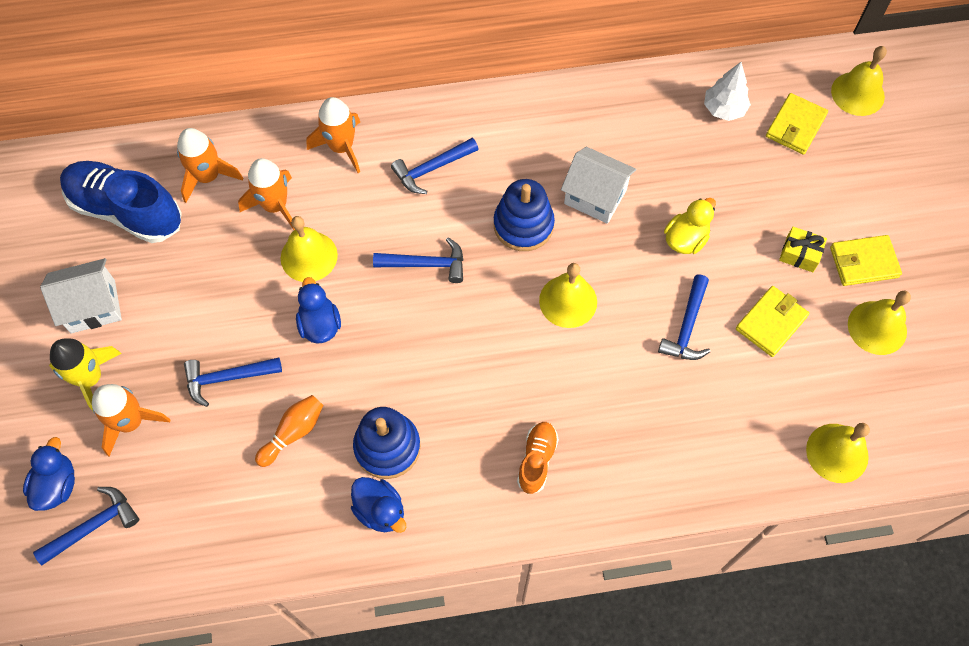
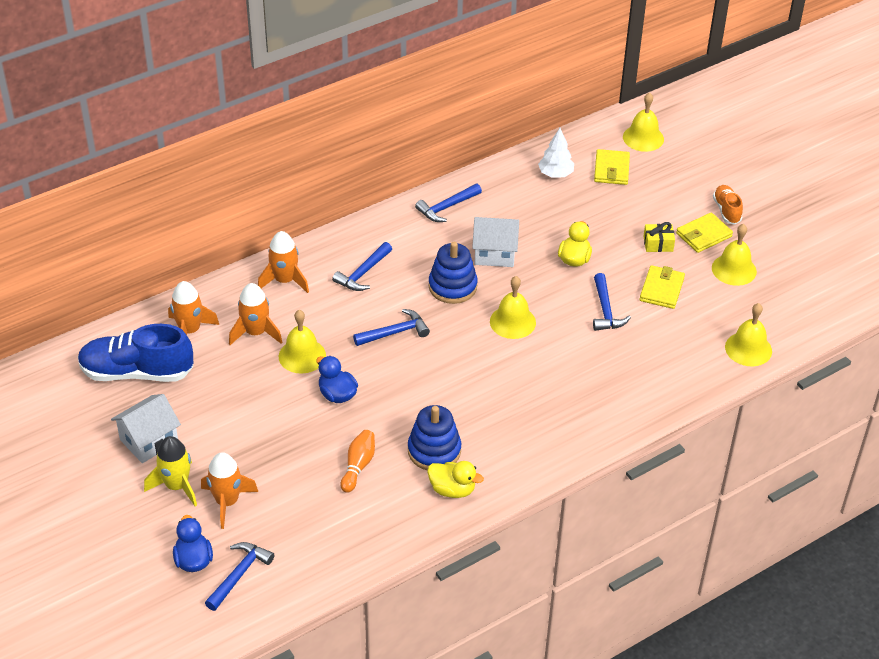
camera: 25 degrees left, 20 degrees down
blue hammer [184,357,282,407] -> blue hammer moved to [415,184,482,222]
blue duck [351,477,406,533] -> yellow duck [427,461,484,498]
orange shoe [517,422,559,494] -> orange shoe moved to [713,185,743,225]

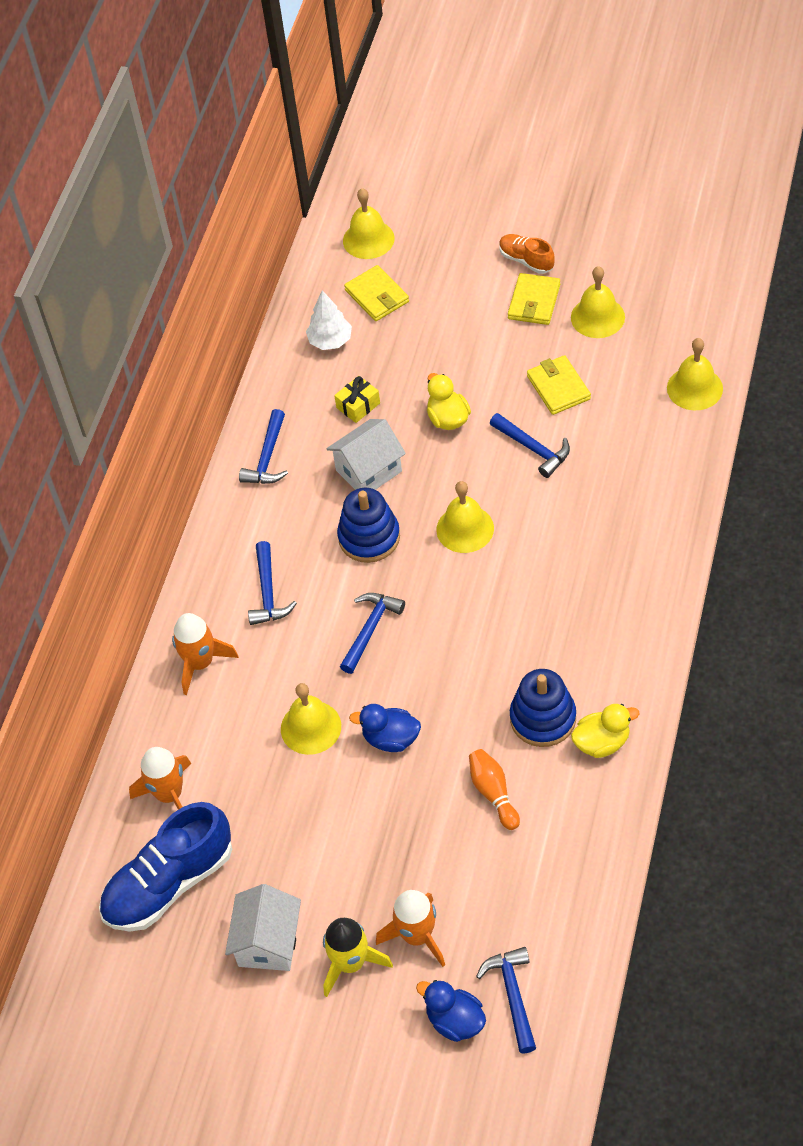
camera: 35 degrees left, 10 degrees up
orange rocket [229,283,282,345] -> none
yellow gift [643,222,675,252] -> yellow gift moved to [334,376,380,423]

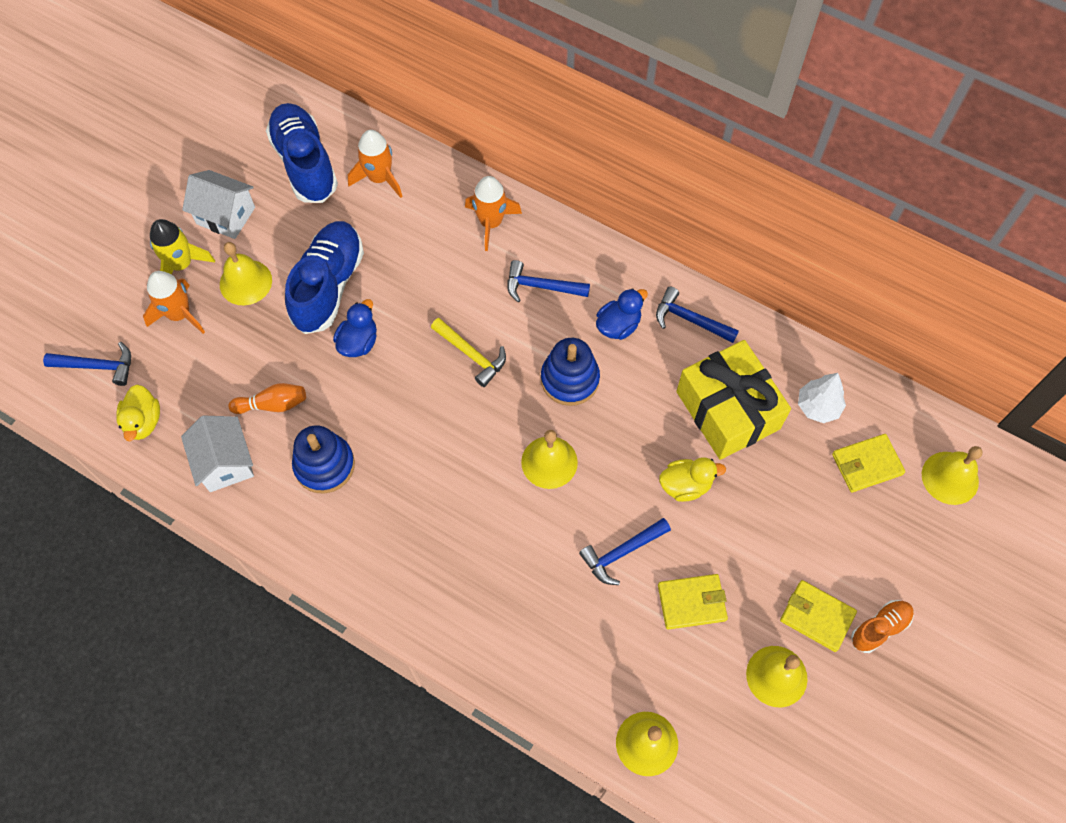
camera: 100 degrees right, 10 degrees up
yellow bell [281,683,341,755] -> yellow bell moved to [220,242,272,305]
white house [326,419,406,490] -> white house moved to [181,415,254,492]
yellow gift [334,376,380,423] -> yellow gift [676,340,791,460], size x2.47
blue hammer [340,593,405,674] -> yellow hammer [431,318,506,387]
blue duck [416,980,486,1042] -> blue duck moved to [596,288,648,340]
yellow duck [571,704,639,758] -> yellow duck moved to [116,385,160,441]
none -> blue shoe [285,221,364,334]

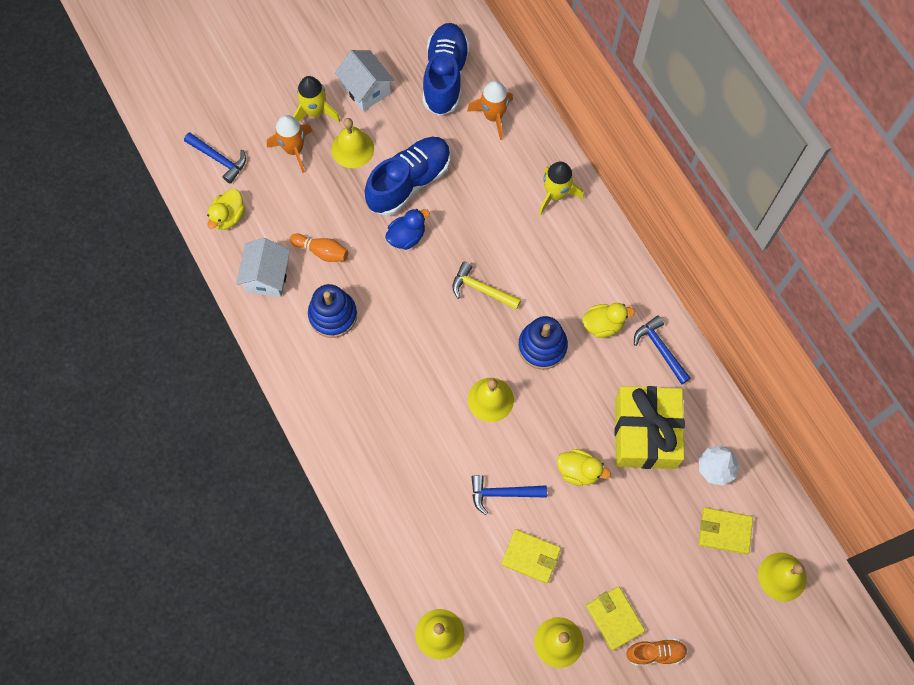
camera: 30 degrees right, 5 degrees up
yellow hammer [431,318,506,387] -> yellow hammer turned 135 degrees clockwise [452,262,521,310]
orange rocket [465,176,522,251] -> yellow rocket [539,161,584,216]
blue hammer [507,260,590,303] -> none
blue duck [596,288,648,340] -> yellow duck [582,303,635,338]

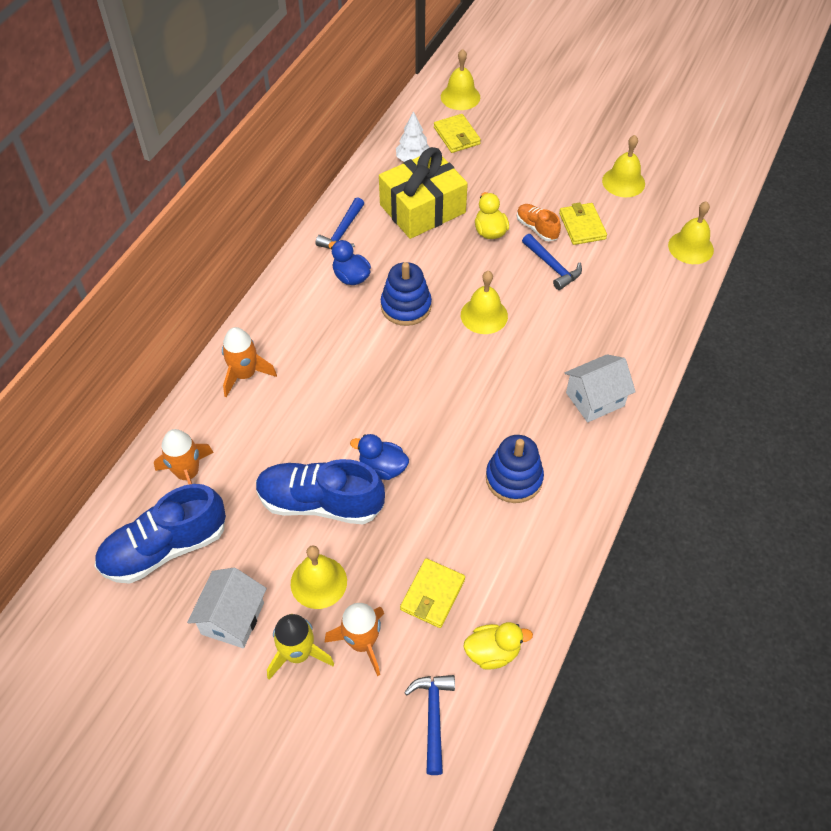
camera: 125 degrees left, 15 degrees down
white house [236,238,290,297] -> white house moved to [565,354,636,422]
orange bowling pin [290,233,348,262] -> none
yellow hammer [452,262,521,310] -> none
yellow rocket [539,161,584,216] -> orange rocket [222,327,277,397]
yellow duck [582,303,635,338] -> blue duck [328,240,371,285]
yellow wallet [586,586,645,651] -> yellow wallet moved to [400,558,465,628]
orange shoe [626,638,687,666] -> orange shoe moved to [517,204,561,241]

